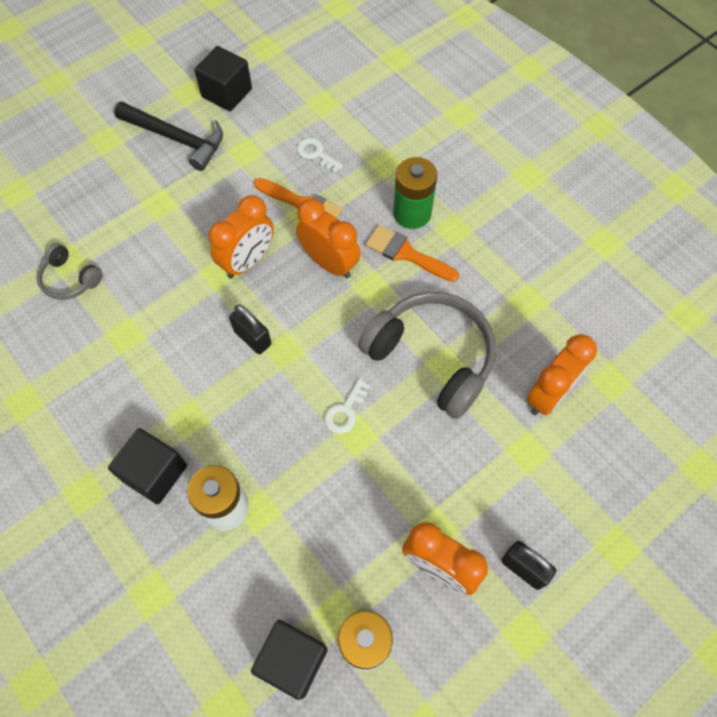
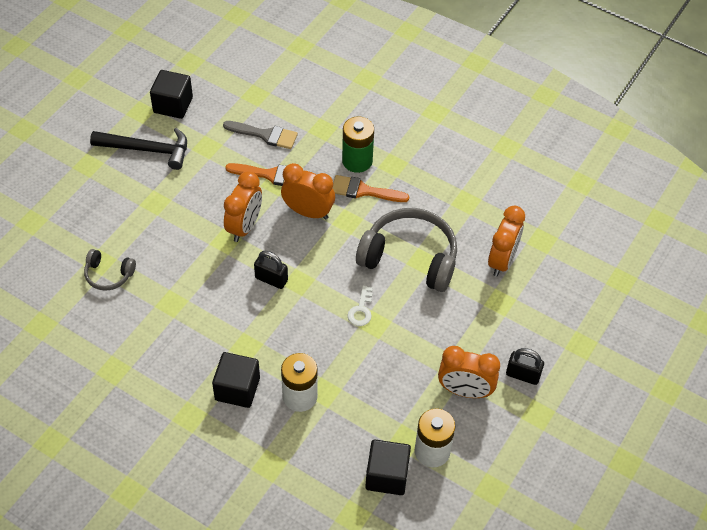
camera: 20 degrees left, 10 degrees down
white key [297,138,343,173] -> grey brush [223,121,298,149]

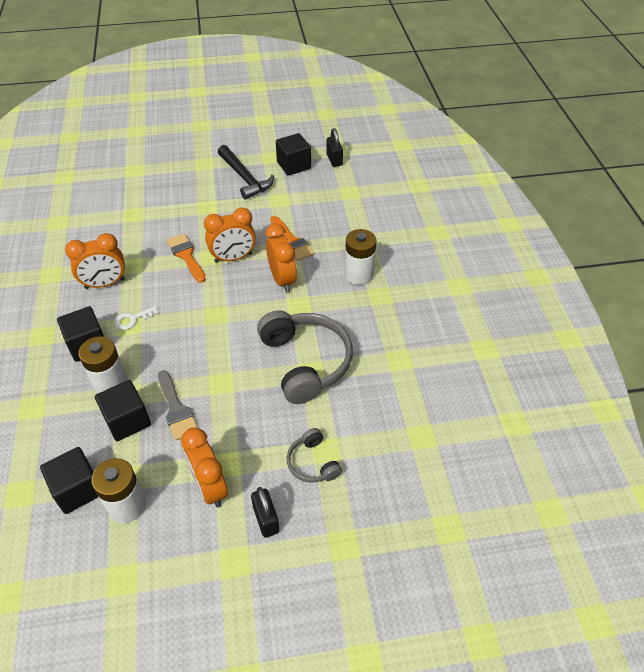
camera: 50 degrees right, 5 degrees down
grey headphones [84,249,136,291] -> grey headphones moved to [287,428,342,483]
grey brush [223,121,298,149] -> grey brush moved to [158,370,198,440]
black padlock [254,251,288,289] -> black padlock moved to [327,128,343,167]
orange brush [333,175,409,202] -> orange brush moved to [167,233,206,283]
green battery [342,116,374,173] -> white battery [344,229,377,285]
white key [347,285,373,326] -> white key moved to [114,306,158,330]
orange clock [488,206,525,277] -> orange clock moved to [65,233,125,289]
none -> black cube [95,380,151,441]

